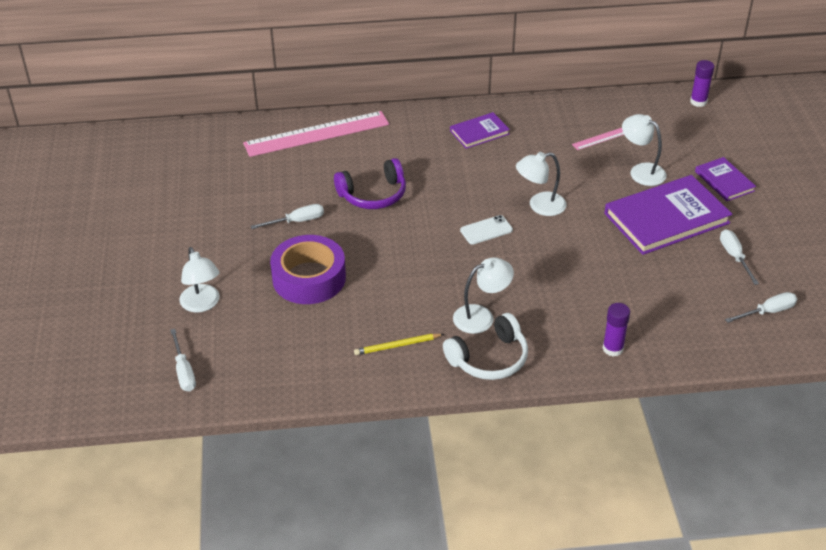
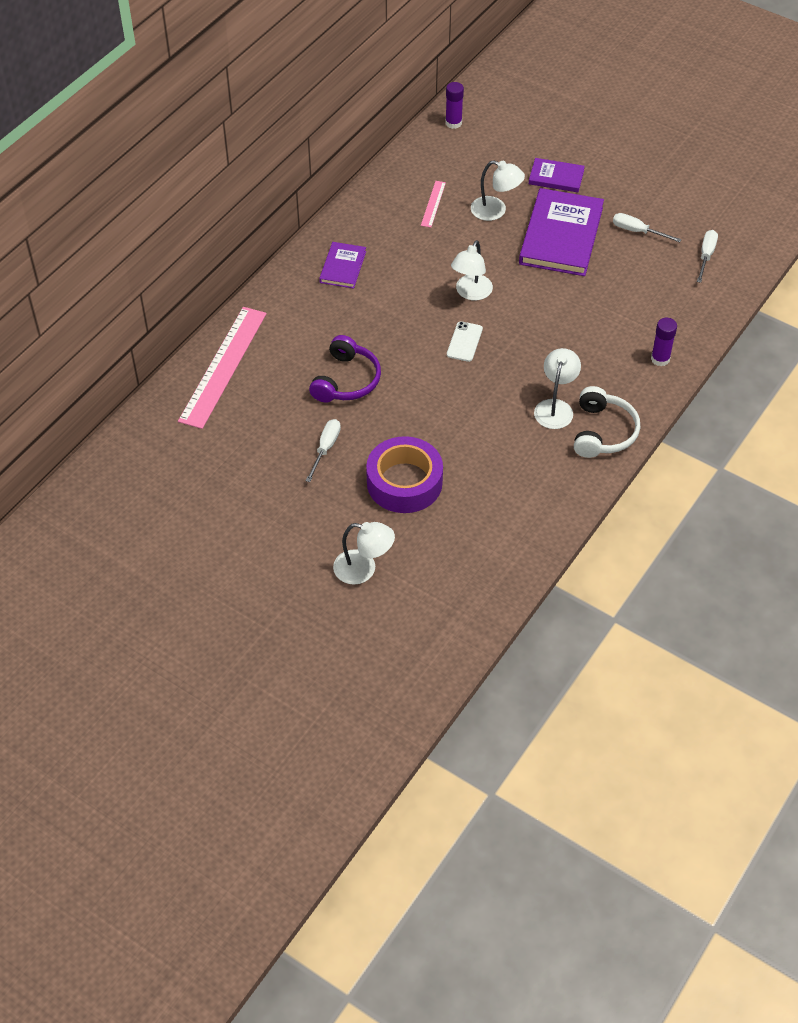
camera: 50 degrees left, 10 degrees up
white screwdriver [170,329,196,391] -> none
yellow pencil [354,334,444,355] -> none
white lamp [622,114,667,186] -> white lamp turned 150 degrees counterclockwise [471,160,525,221]

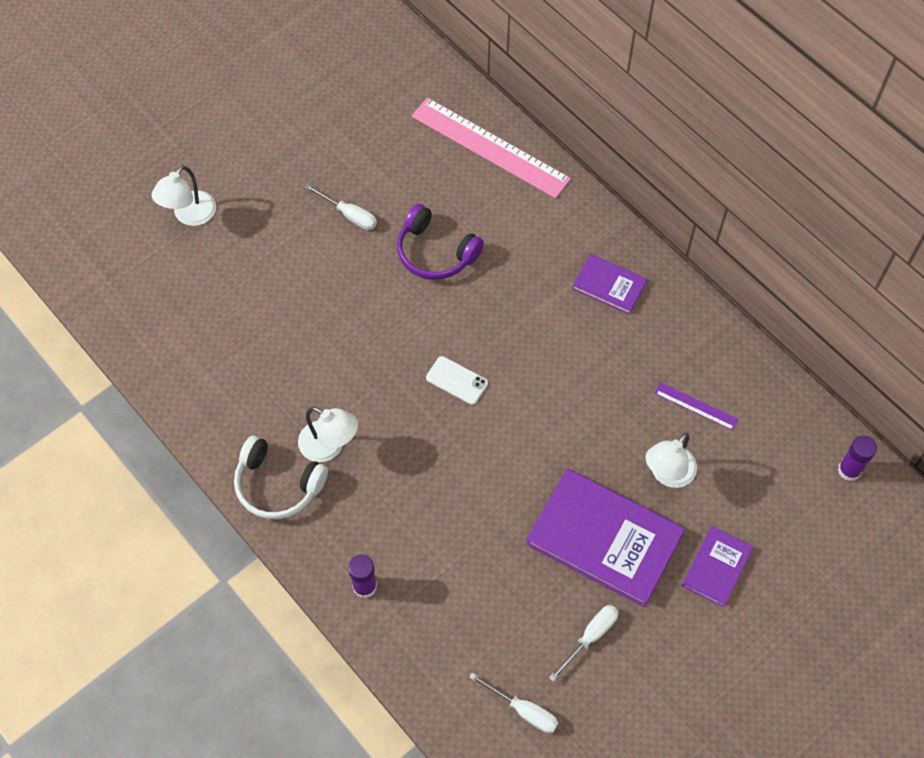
camera: 105 degrees right, 10 degrees up
purple tape [366,436,443,513] -> none
pink ruler [421,181,446,227] -> purple ruler [655,383,739,430]
white lamp [451,240,493,301] -> none

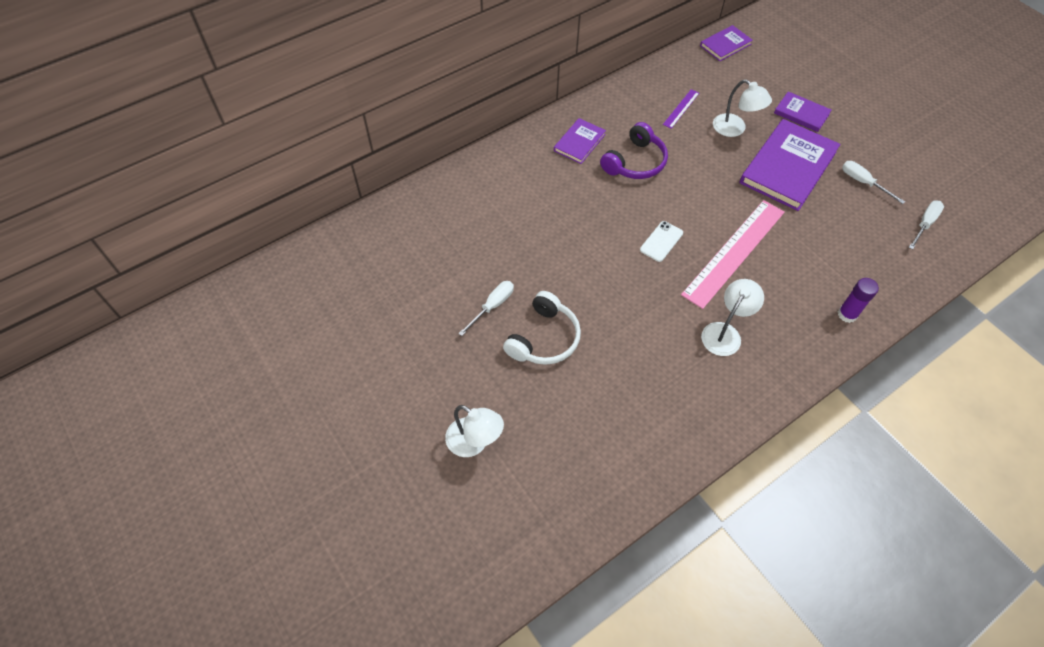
camera: 85 degrees left, 5 degrees down
white headphones [234,436,328,519] -> white headphones moved to [503,291,581,365]
purple headphones [397,204,484,280] -> purple headphones moved to [600,122,668,179]
pink ruler [411,98,571,198] -> pink ruler moved to [681,200,785,309]
purple glue stick [838,435,877,481] -> purple book [700,25,753,61]

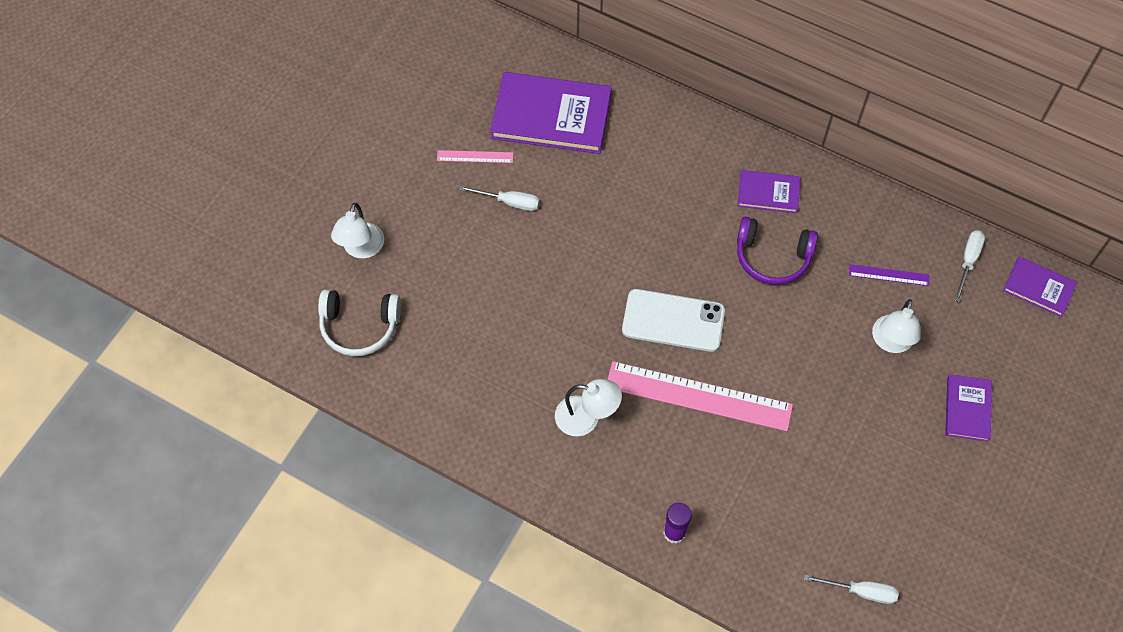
camera: 65 degrees right, 5 degrees up
white headphones [503,291,581,365] -> white headphones moved to [318,290,401,356]
white phone [640,221,683,262] -> white phone [622,289,725,352], size x1.78
purple book [740,119,840,211] -> purple book moved to [490,72,612,154]
white screwdriver [842,161,905,204] -> white screwdriver moved to [954,230,985,302]
none -> pink ruler [437,150,513,163]

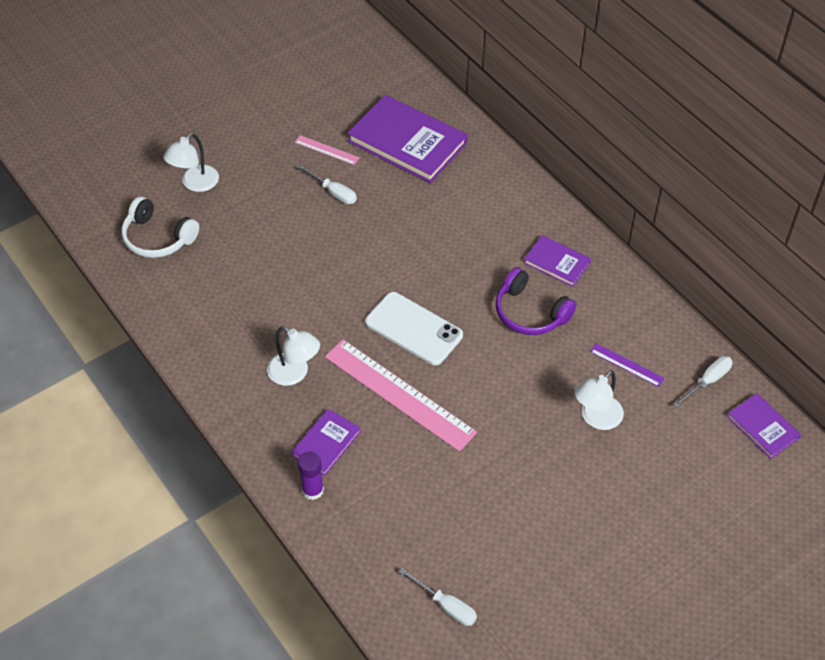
camera: 25 degrees right, 10 degrees down
purple book [945,374,992,442] -> purple book moved to [291,409,361,476]

